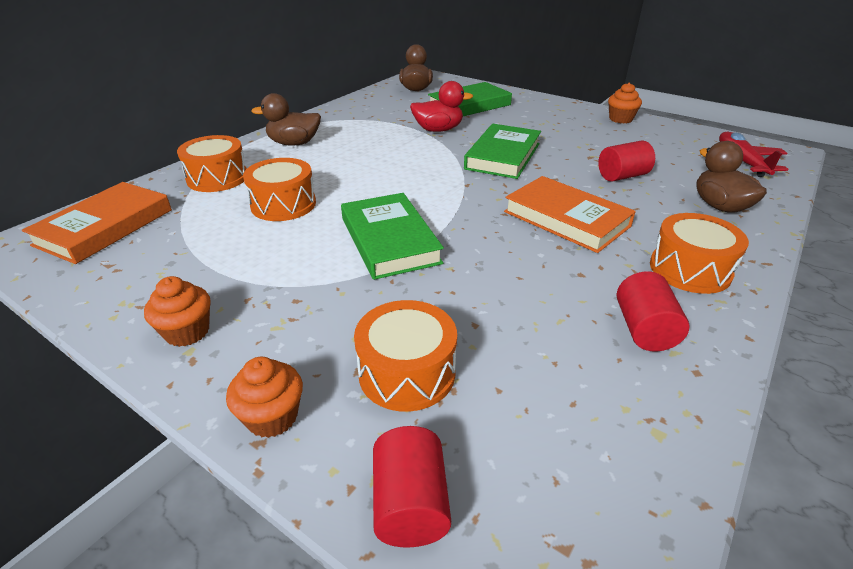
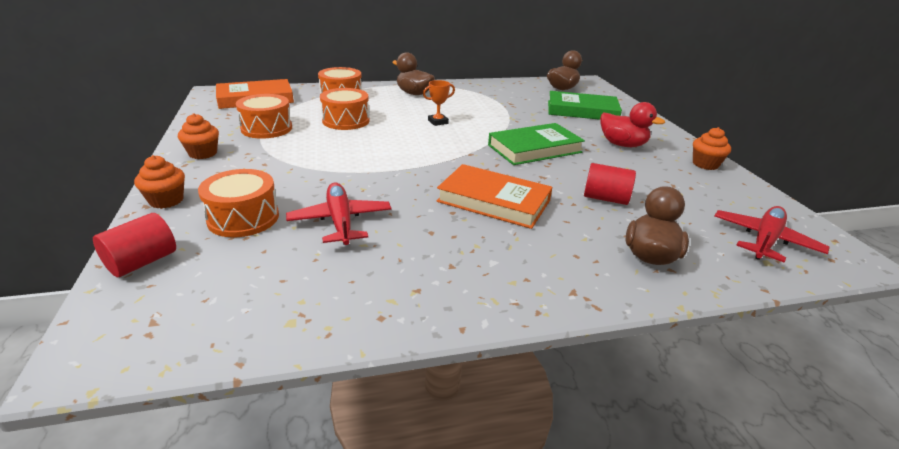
camera: 40 degrees right, 5 degrees down
green book [341,193,444,280] -> none
red duck [410,81,473,132] -> red duck moved to [600,102,665,147]
orange book [504,176,636,253] -> orange book turned 60 degrees counterclockwise [437,164,552,229]
red cylinder [617,271,690,351] -> none
orange drum [650,213,749,294] -> orange drum moved to [236,94,292,139]
none -> red plane [286,182,391,245]
none -> orange trophy [423,80,455,126]

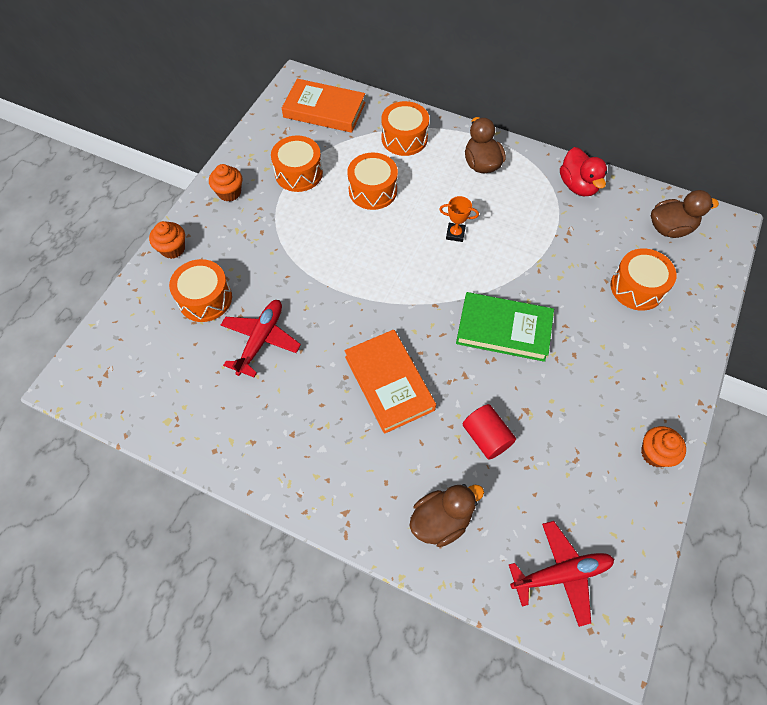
camera: 40 degrees right, 30 degrees up
red cylinder [93,213,176,277] -> none
green book [548,91,622,120] -> orange drum [611,248,677,311]
red duck [600,102,665,147] -> red duck moved to [560,147,607,196]

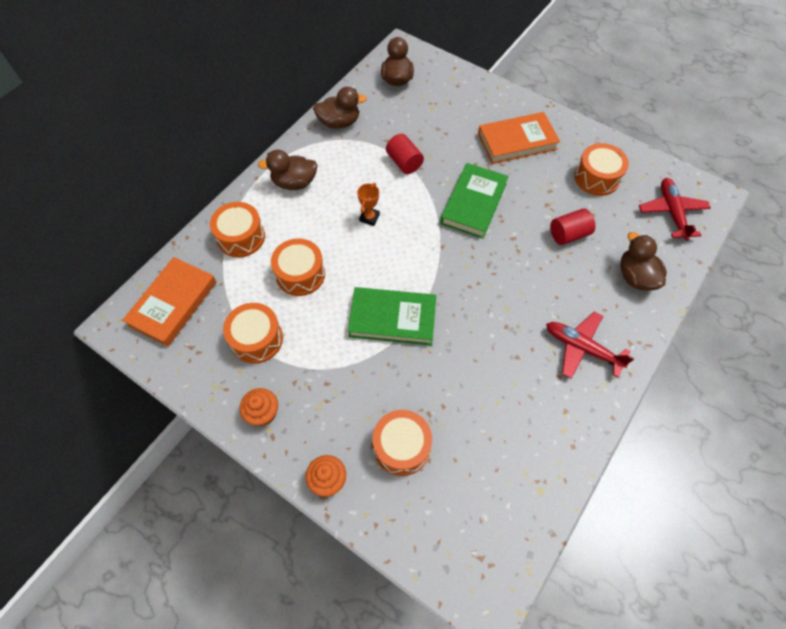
camera: 80 degrees left, 0 degrees up
red plane [221,300,301,378] -> red plane moved to [546,311,635,379]
orange book [344,330,436,434] -> orange book moved to [478,112,560,164]
red duck [560,147,607,196] -> brown duck [313,87,367,129]
orange drum [611,248,677,311] -> orange drum moved to [574,143,629,196]
orange cupcake [641,426,686,467] -> none
none -> green book [348,287,436,345]
none -> red cylinder [386,134,424,174]

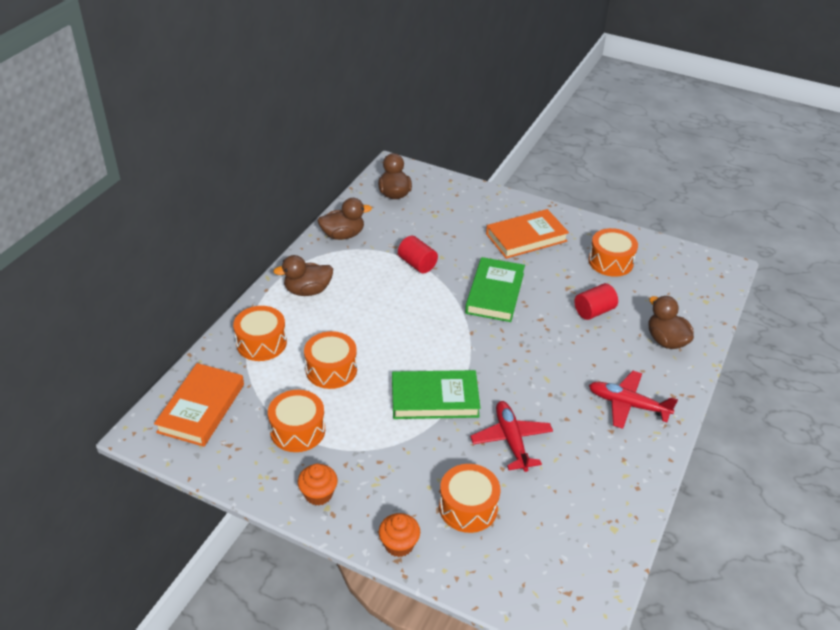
camera: 10 degrees left, 20 degrees down
orange trophy [357,183,380,226] -> none
red plane [639,178,711,241] -> red plane moved to [470,401,553,472]

